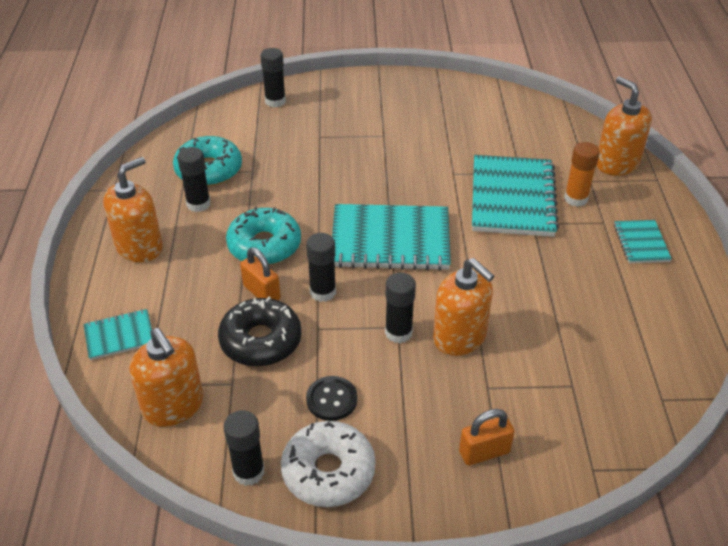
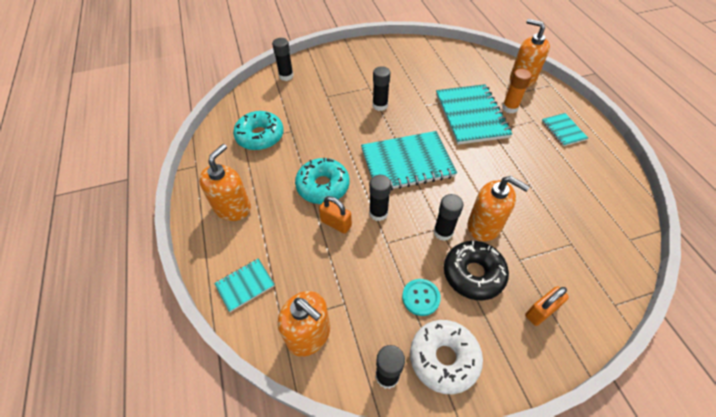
camera: 15 degrees left, 10 degrees up
black glue stick [177,147,211,212] -> black glue stick moved to [373,66,390,111]
black donut [218,297,302,367] -> black donut moved to [444,241,509,300]
black button [306,376,357,421] -> turquoise button [402,279,441,316]

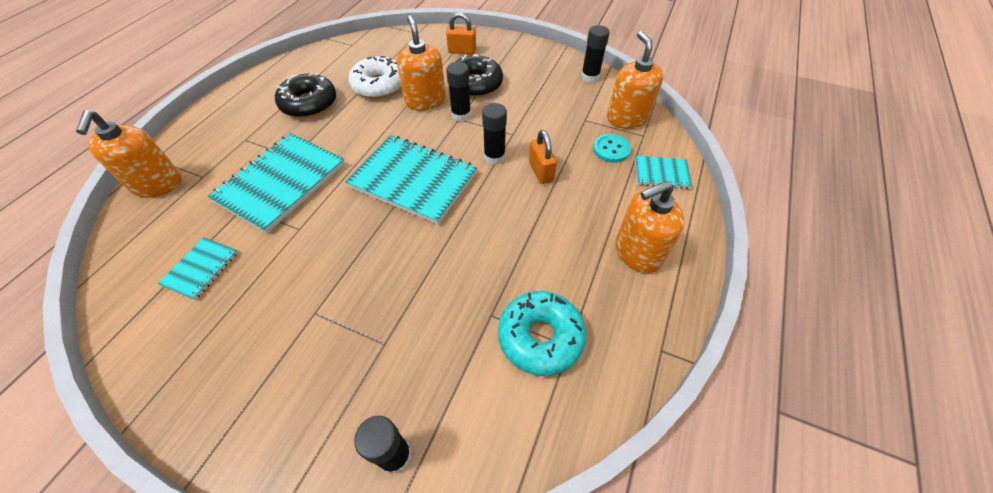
camera: 140 degrees left, 0 degrees up
turquoise donut [295,158,350,204] -> none
black glue stick [373,66,390,111] -> none
turquoise button [402,279,441,316] -> turquoise button moved to [593,134,631,163]
white donut [410,320,483,394] -> white donut moved to [348,56,401,99]
orange glue stick [502,69,532,113] -> none
turquoise notebook [542,113,588,146] -> turquoise notebook moved to [158,237,238,300]
none -> black donut [275,73,336,118]

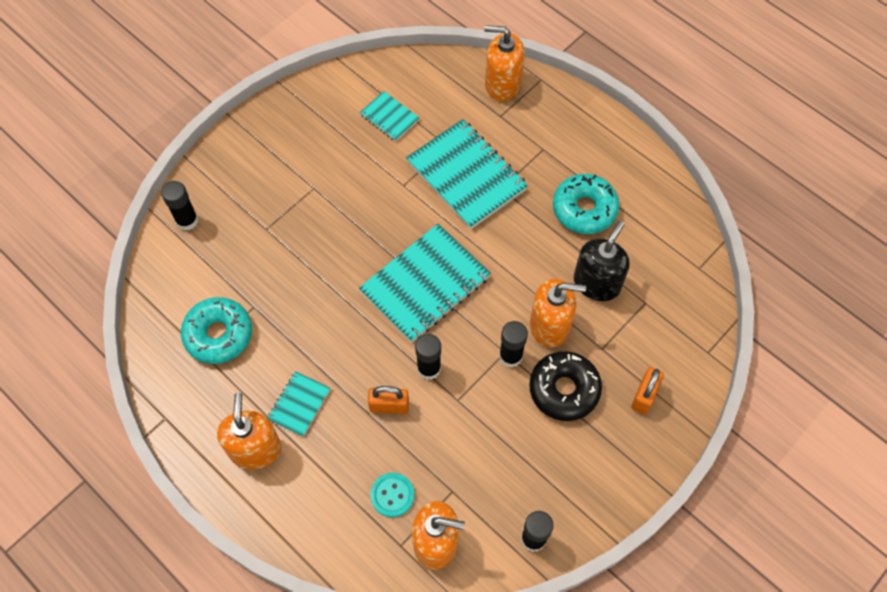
camera: 110 degrees right, 10 degrees up
black donut [275,73,336,118] -> turquoise donut [553,174,620,234]
white donut [348,56,401,99] -> black soap dispenser [574,221,630,301]
turquoise notebook [635,156,692,189] -> turquoise notebook moved to [268,371,330,437]

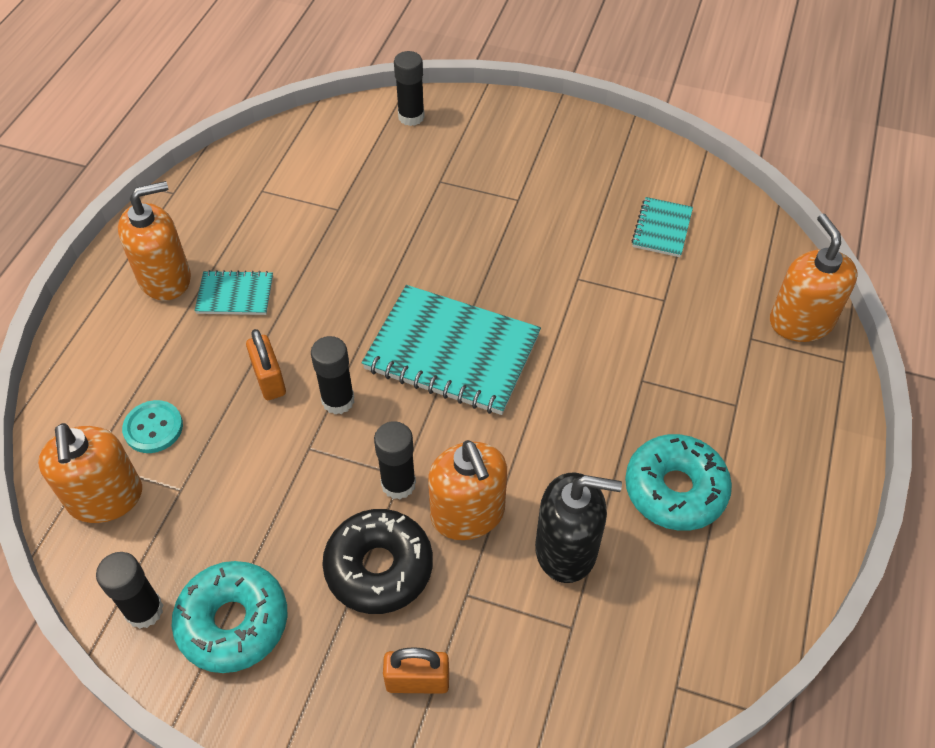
camera: 65 degrees right, 10 degrees down
turquoise donut [181,297,252,364] -> turquoise donut moved to [172,561,287,673]
turquoise notebook [406,119,528,229] -> none

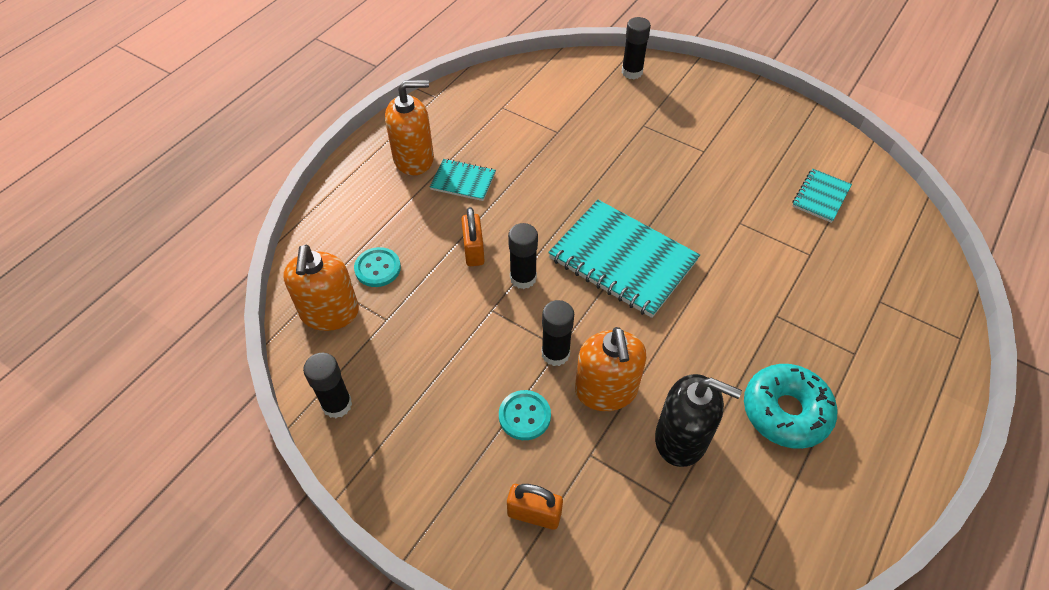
camera: 15 degrees right, 0 degrees up
turquoise donut [172,561,287,673] -> none
black donut [322,509,433,614] -> turquoise button [499,390,551,440]
orange soap dispenser [770,214,858,342] -> none

